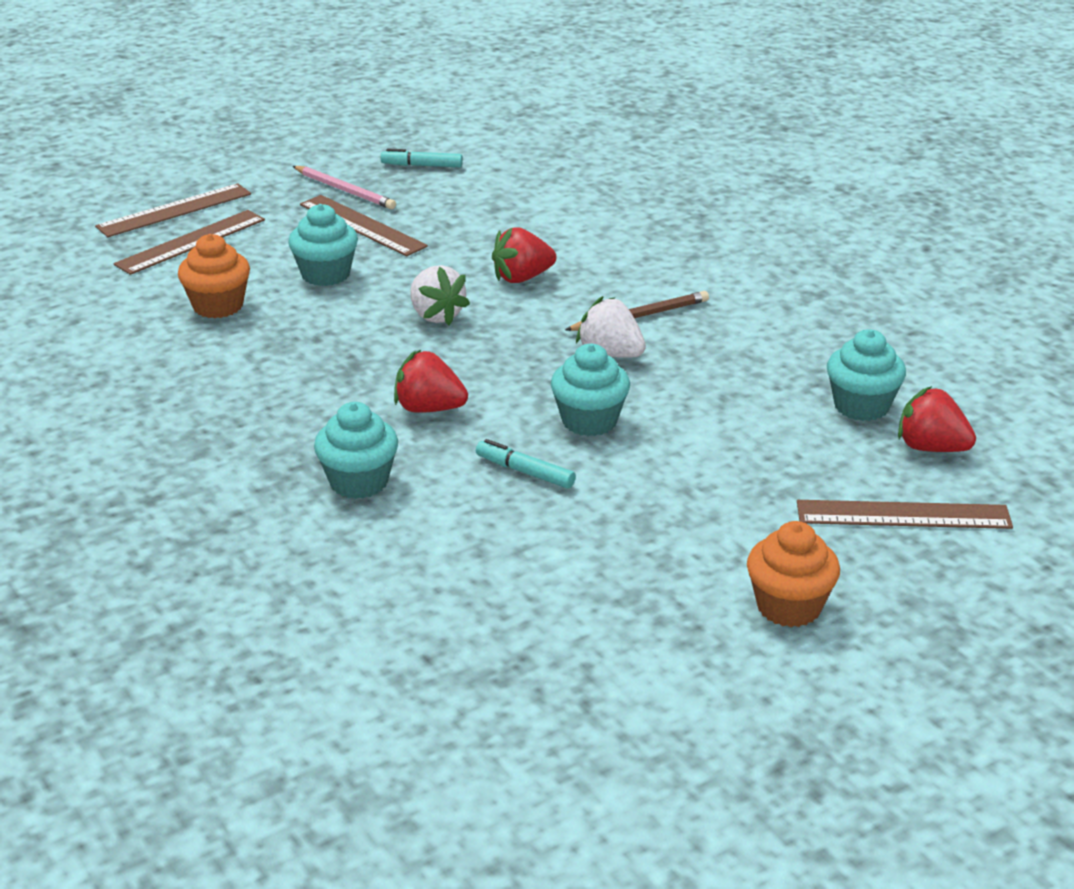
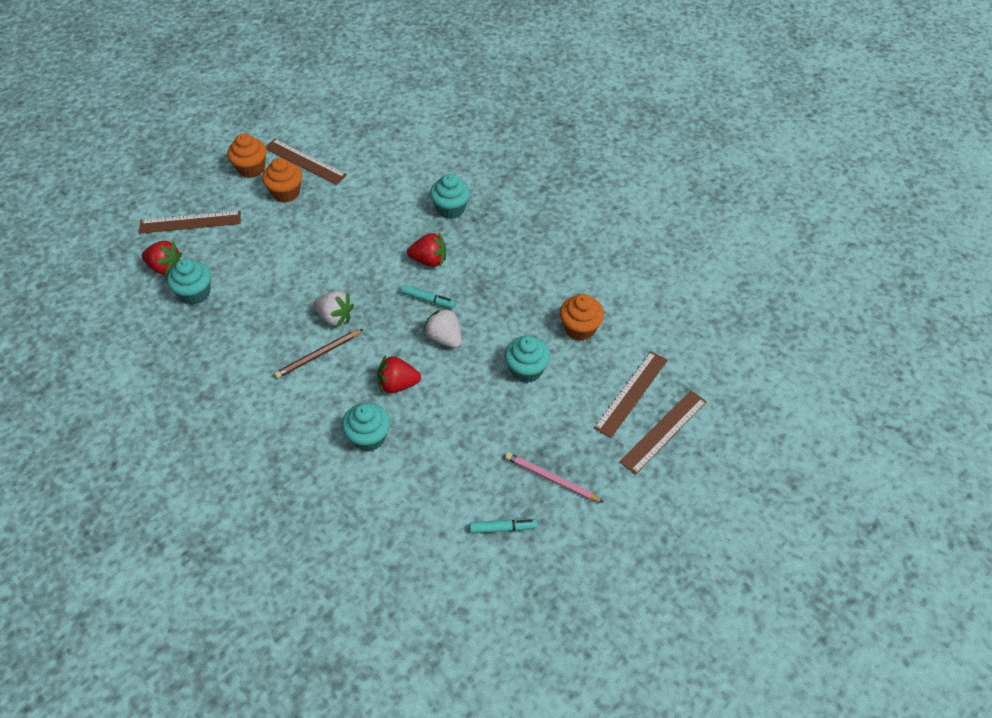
camera: 170 degrees right, 20 degrees up
brown ruler [300,195,428,256] -> brown ruler moved to [265,139,347,185]
turquoise marker [476,439,576,489] -> turquoise marker moved to [401,285,456,309]
red strawberry [492,227,557,283] -> red strawberry turned 150 degrees counterclockwise [377,355,421,393]
turquoise cupcake [551,344,630,436] -> turquoise cupcake moved to [342,402,390,451]
none -> orange cupcake [262,158,302,203]

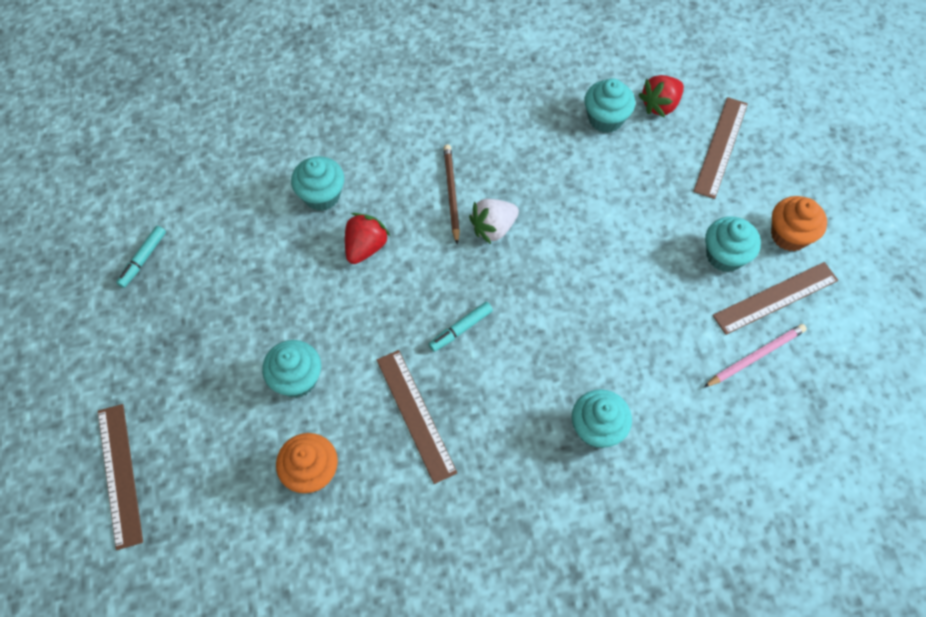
camera: 120 degrees right, 10 degrees up
orange cupcake [262,158,302,203] -> turquoise cupcake [705,216,761,272]
red strawberry [407,233,446,267] -> none
white strawberry [423,307,462,348] -> none
pink pencil [505,452,604,503] -> pink pencil moved to [704,324,807,387]
brown ruler [594,351,668,438] -> brown ruler moved to [377,350,457,484]

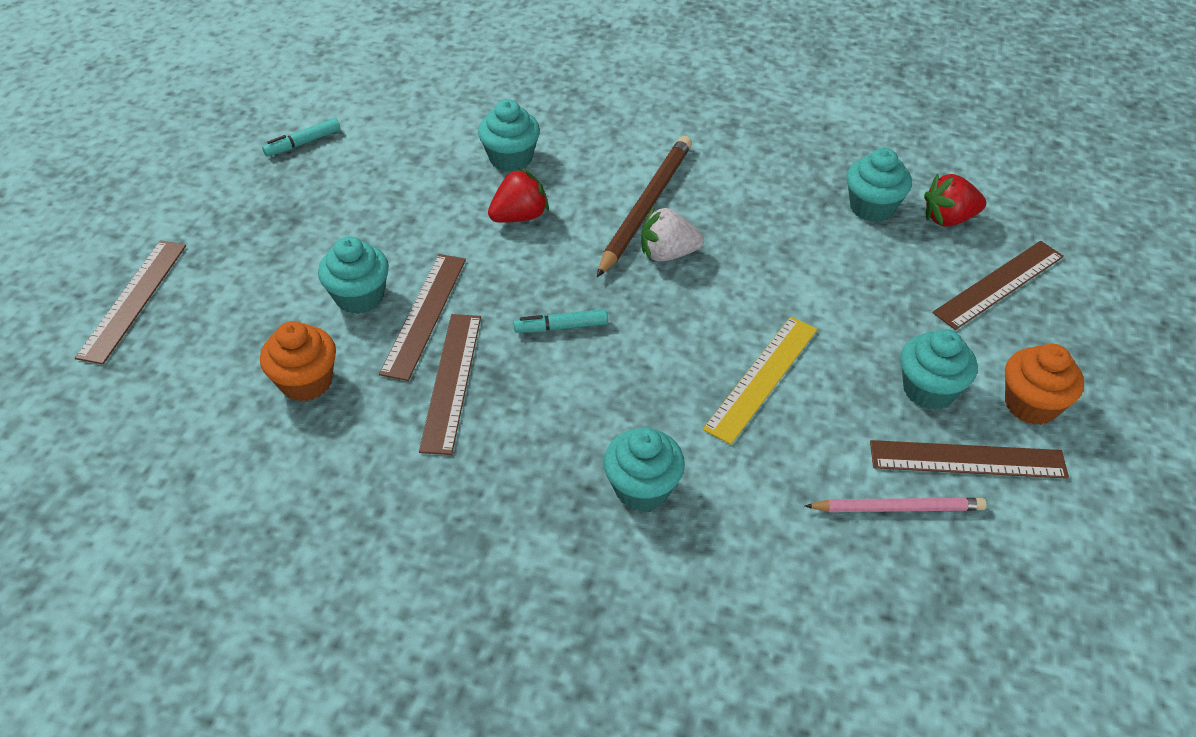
camera: 30 degrees right, 15 degrees down
brown pencil [444,144,460,245] -> brown pencil [597,136,692,277], size x1.58
none -> brown ruler [379,254,466,381]
none -> yellow ruler [703,317,817,445]

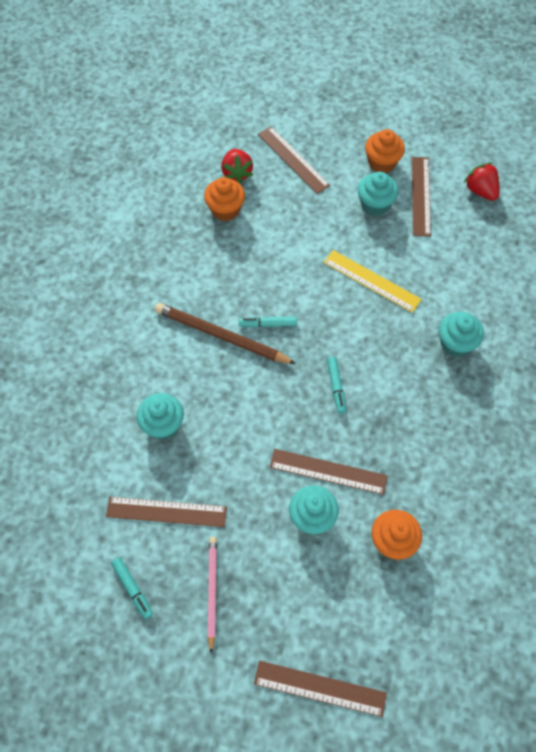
camera: 90 degrees left, 15 degrees up
brown ruler [419,314,481,455] -> brown ruler moved to [106,497,227,527]
red strawberry [488,167,549,223] -> red strawberry moved to [464,162,499,201]
white strawberry [641,206,704,262] -> turquoise marker [239,317,297,328]
pink pencil [805,498,987,512] -> pink pencil moved to [208,537,217,653]
turquoise cupcake [847,148,912,222] -> orange cupcake [204,177,245,221]

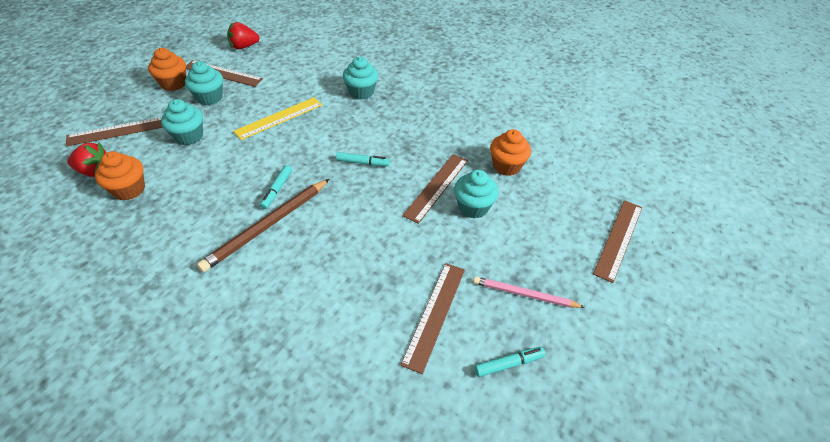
camera: 75 degrees left, 15 degrees down
turquoise cupcake [137,393,184,440] -> turquoise cupcake moved to [161,99,203,145]

